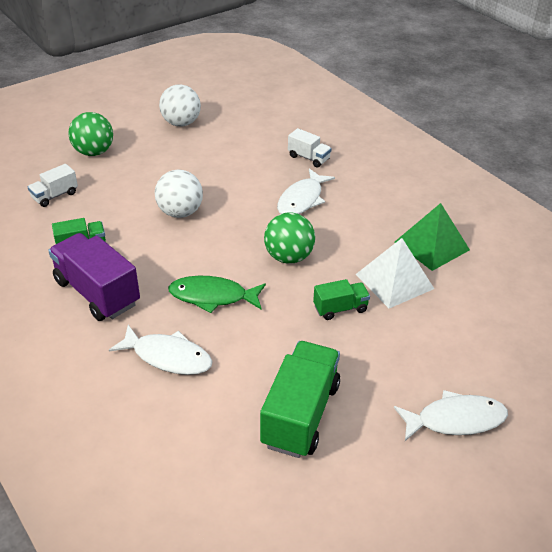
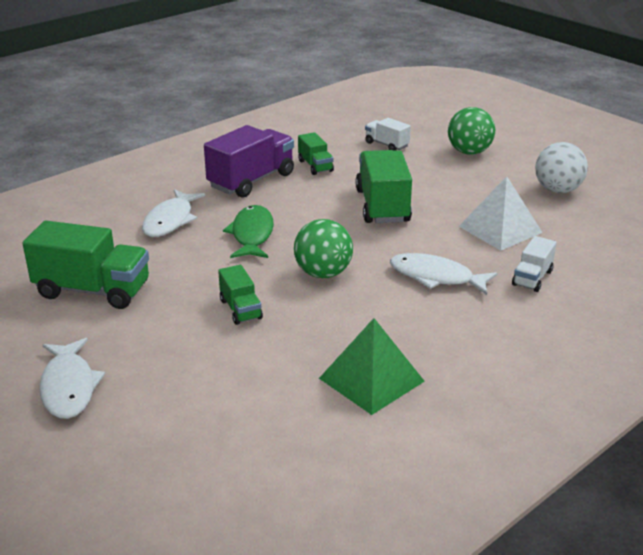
camera: 85 degrees right, 10 degrees down
white ball [155,170,203,218] -> green truck [356,150,412,223]
white pyramid [356,238,434,308] -> white pyramid moved to [459,176,543,251]

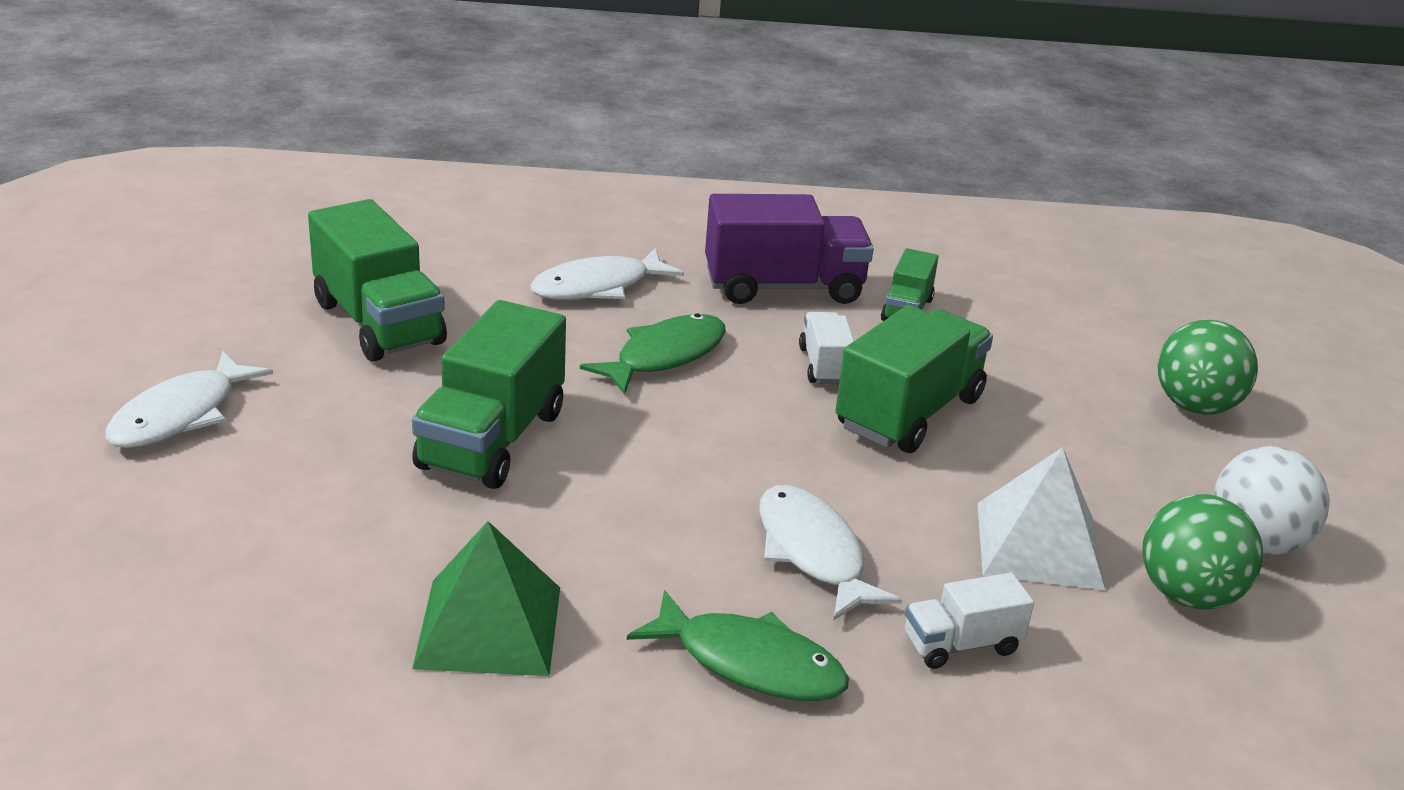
camera: 40 degrees right, 0 degrees up
green truck [218,265,263,325] -> green truck [412,300,566,489], size x1.89
green ball [294,219,353,278] -> green ball moved to [1142,494,1263,609]
white truck [365,118,411,151] -> white truck moved to [799,312,854,384]
none -> green fish [627,590,849,701]

